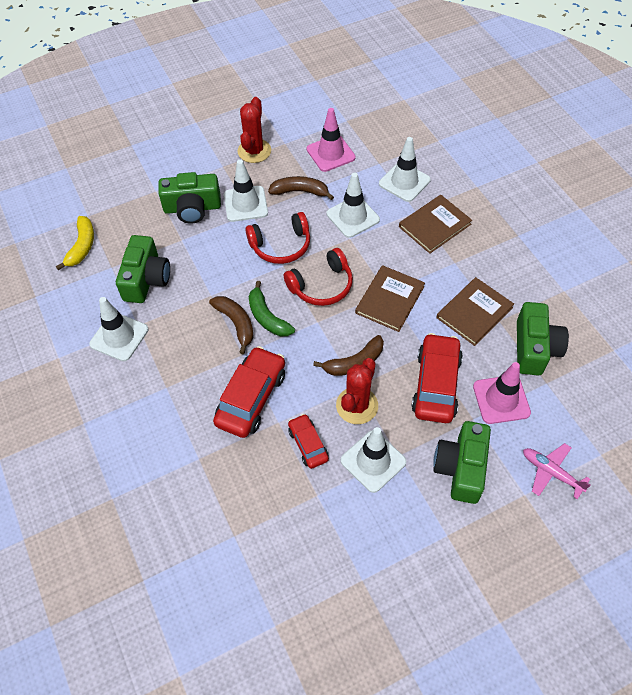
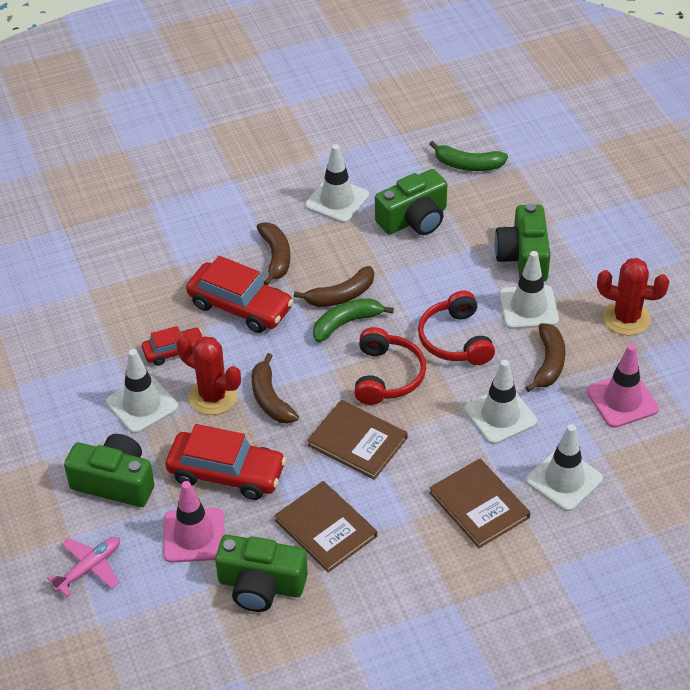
camera: 95 degrees right, 10 degrees down
yellow banana [56,216,94,270] -> green banana [429,141,508,171]
green camera [116,235,170,303] -> green camera turned 45 degrees counterclockwise [375,169,447,235]
red headphones [284,248,353,306] -> red headphones turned 150 degrees counterclockwise [354,327,426,405]
none -> brown banana [257,222,290,285]

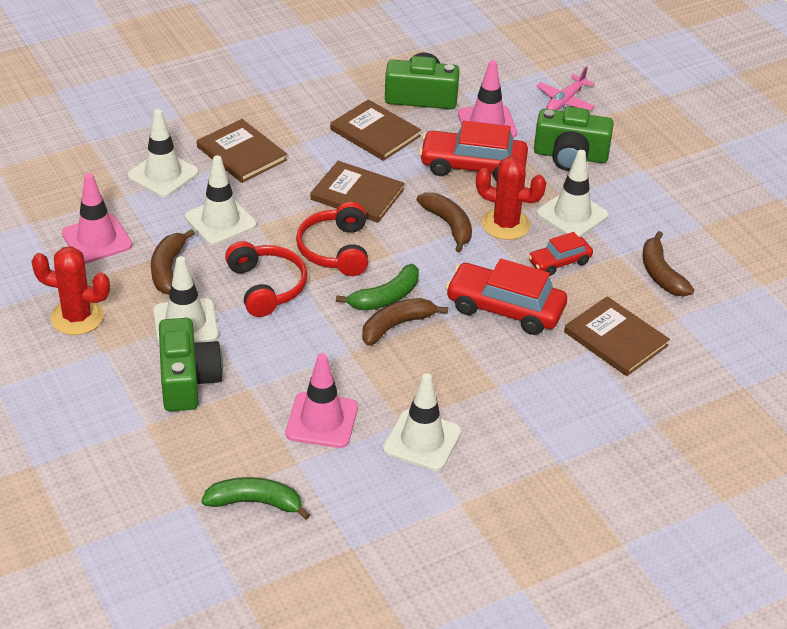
camera: 170 degrees right, 5 degrees down
brown banana [257,222,290,285] -> brown banana moved to [643,231,694,296]
green camera [375,169,447,235] -> pink traffic cone [286,353,358,448]
none -> brown book [564,296,670,376]

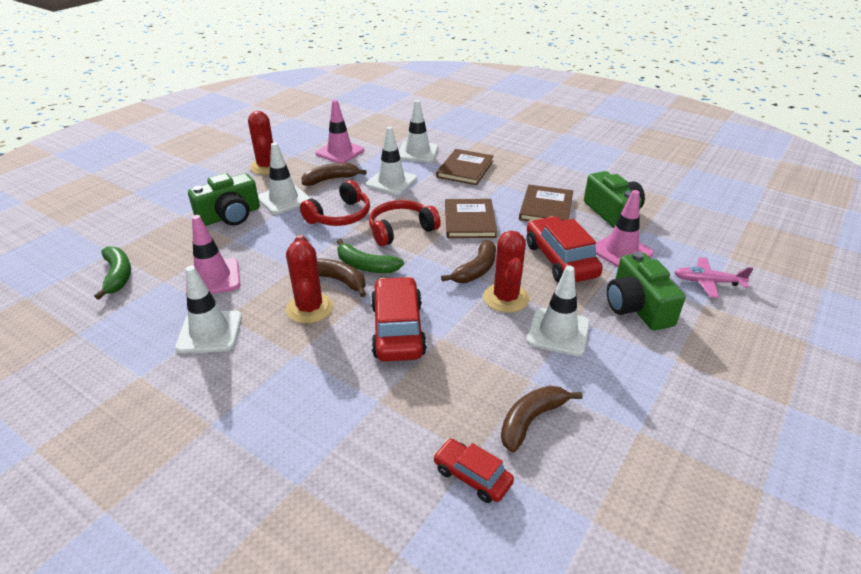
camera: 65 degrees right, 5 degrees down
red car [528,232,593,276] -> red car moved to [433,439,514,503]
brown book [564,296,670,376] -> none
none -> red cactus [286,235,333,324]

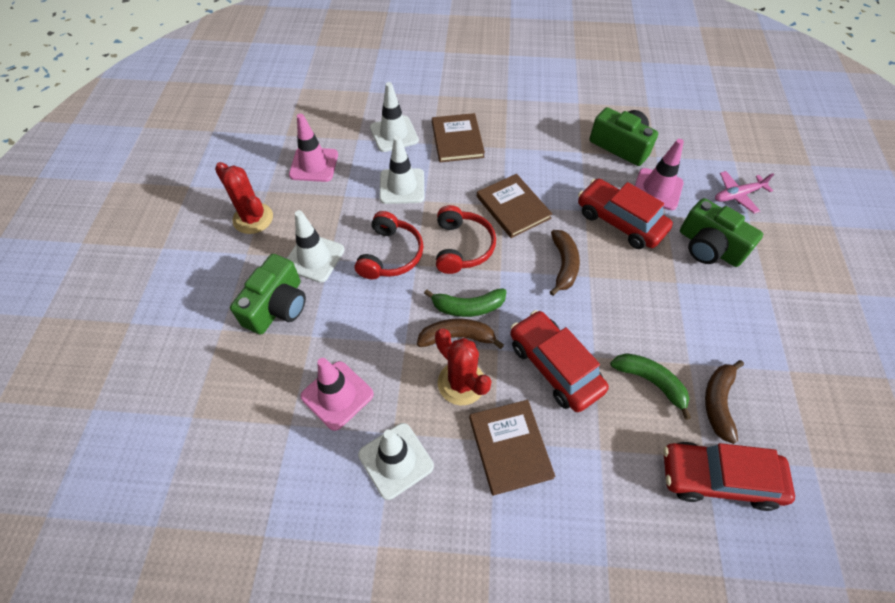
camera: 30 degrees left, 20 degrees up
green banana [94,246,131,300] -> green banana moved to [610,353,691,420]
brown banana [301,163,367,186] -> none
red headphones [369,200,441,246] -> red headphones turned 150 degrees clockwise [436,205,496,274]
red car [433,439,514,503] -> red car [663,442,795,511], size x1.76
red cactus [483,231,529,313] -> none
brown book [519,185,573,221] -> brown book moved to [469,400,555,496]
white traffic cone [526,265,590,356] -> none

